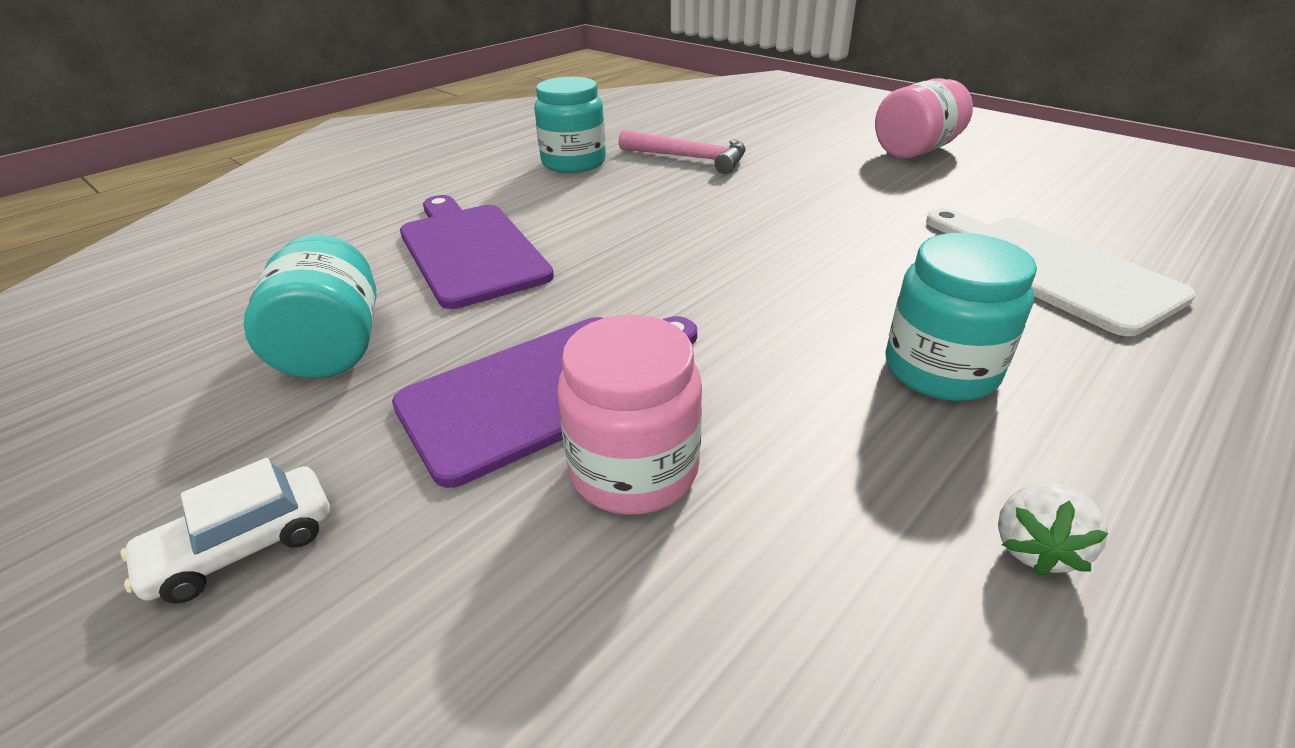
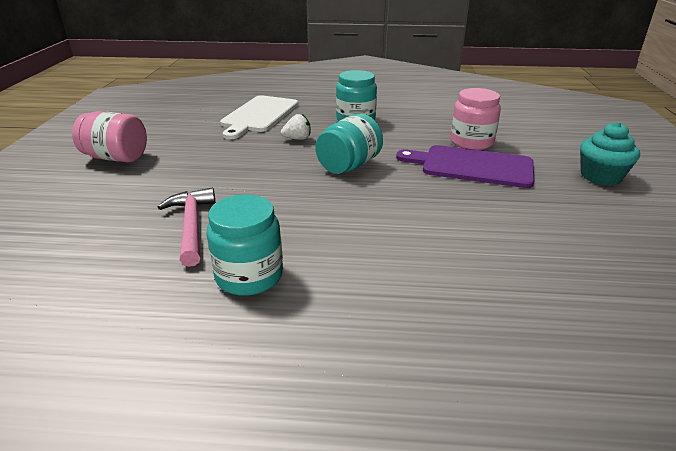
camera: 130 degrees left, 5 degrees down
white car [120,458,330,604] -> turquoise cupcake [580,122,640,186]
turquoise jar [244,234,376,378] -> turquoise jar moved to [315,114,383,174]
purple cutting board [400,195,554,309] -> none
white strawberry [998,481,1109,576] -> white strawberry moved to [281,114,311,140]

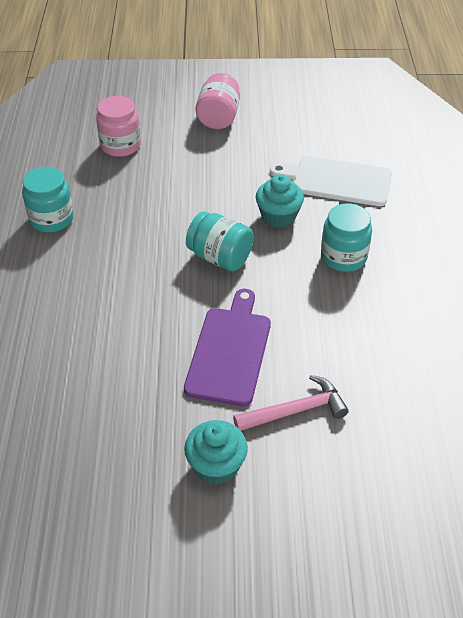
camera: 85 degrees right, 15 degrees up
pink hammer [158,188,215,267] -> pink hammer moved to [233,375,349,431]
white strawberry [281,114,311,140] -> turquoise cupcake [256,174,304,228]
pink jar [450,88,501,150] -> pink jar moved to [96,96,141,157]

